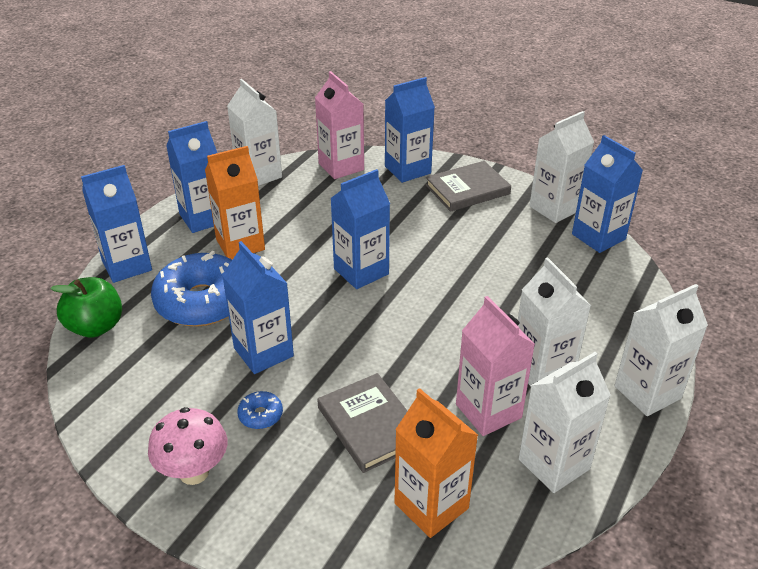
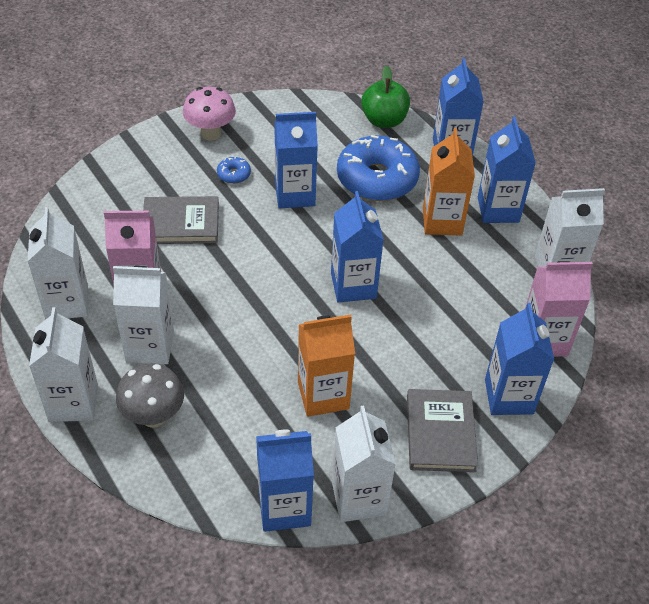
camera: 115 degrees right, 10 degrees up
orange carton [394,388,478,538] -> orange carton moved to [298,315,355,417]
none -> grey mushroom [116,363,184,428]

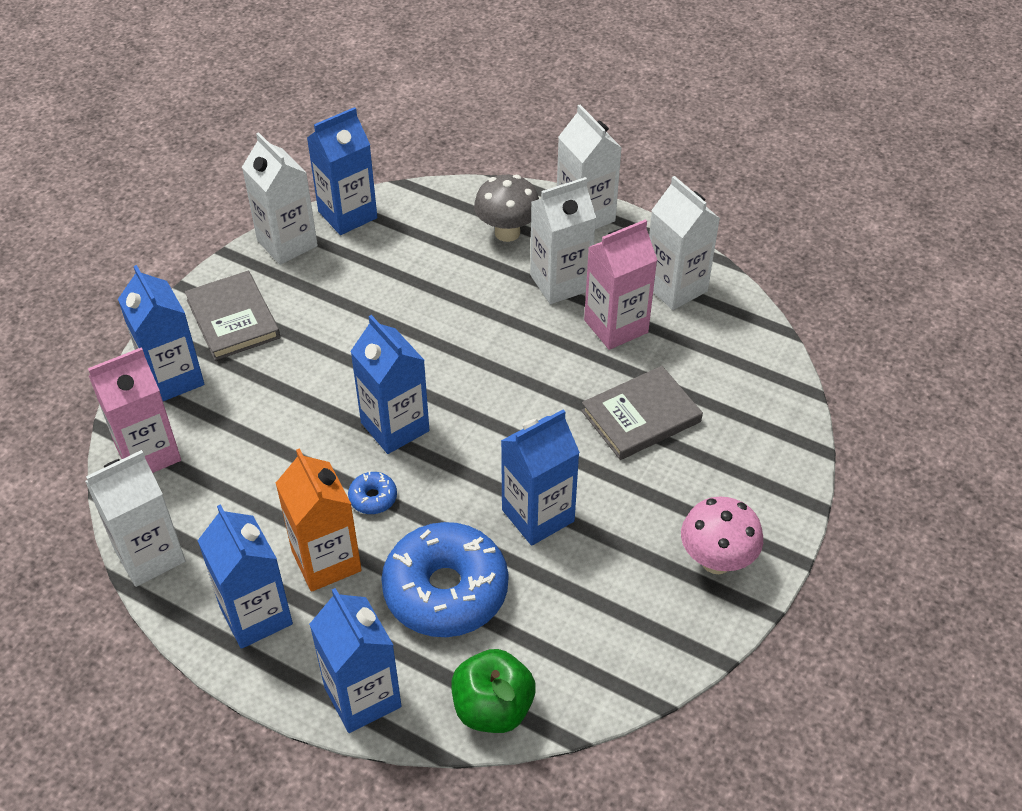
camera: 155 degrees right, 0 degrees up
blue donut [217,157,251,184] -> blue donut moved to [348,471,397,514]
orange carton [298,315,355,417] -> none

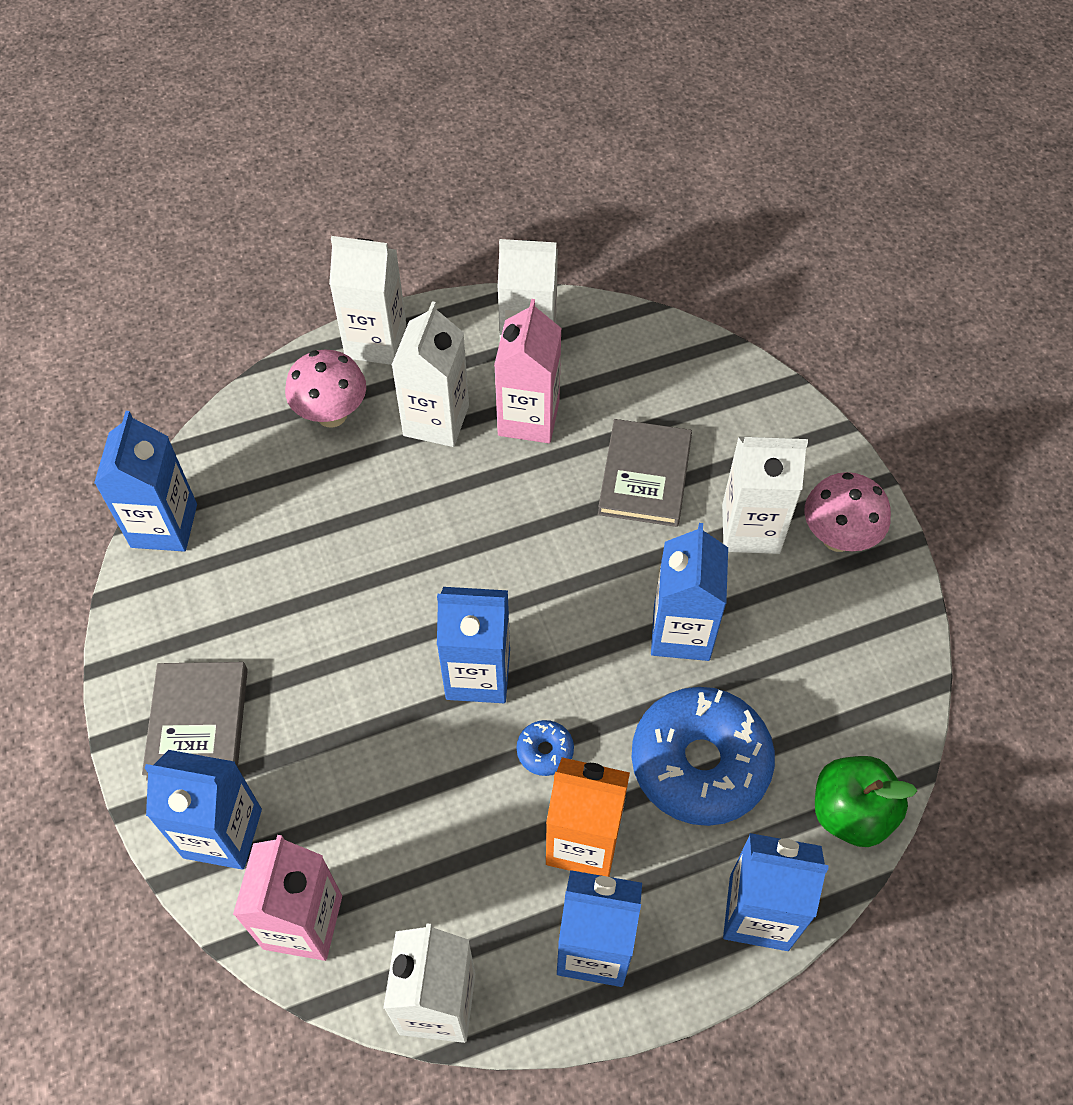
camera: 50 degrees left, 10 degrees up
grey book [185,271,280,361] -> grey book turned 75 degrees clockwise [142,662,248,781]
white carton [242,132,318,265] -> white carton moved to [722,436,808,554]
grey mushroom [474,175,539,242] -> pink mushroom [285,349,366,427]

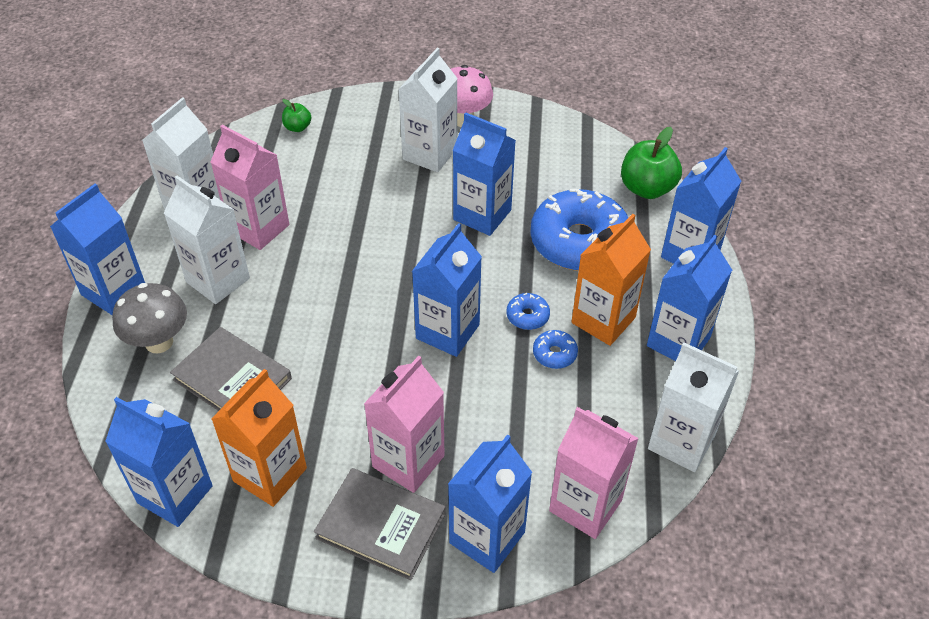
camera: 65 degrees left, 10 degrees down
pink mushroom [285,349,366,427] -> grey mushroom [112,283,187,353]
white carton [329,236,407,365] -> blue carton [50,184,145,315]
grey book [598,419,692,527] -> grey book moved to [170,327,292,411]
none -> orange carton [211,369,307,507]
none -> green apple [282,99,311,132]
none -> pink carton [364,356,445,493]
none -> blue donut [533,330,578,369]

